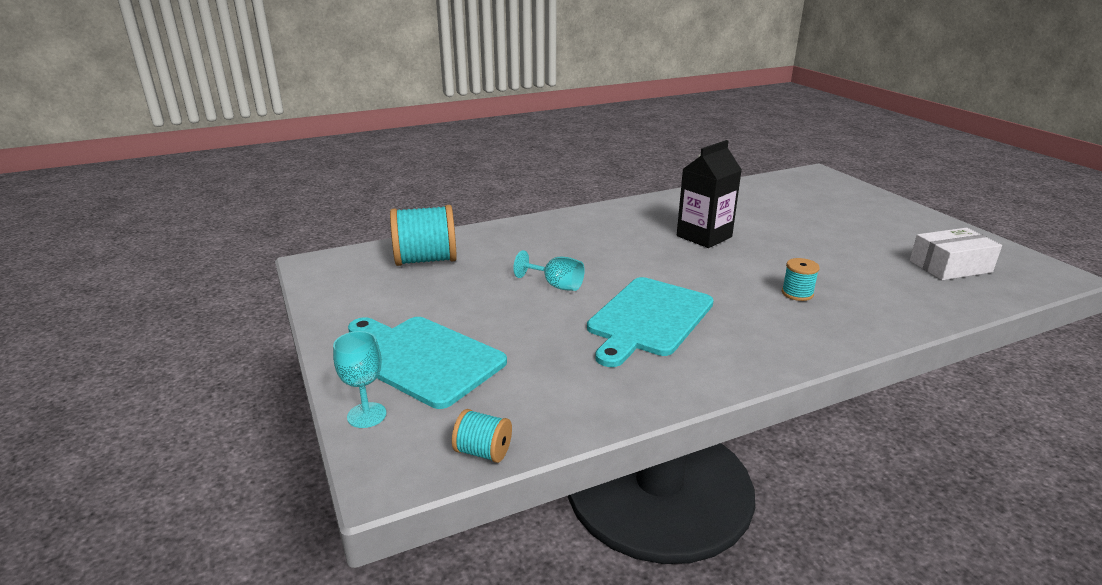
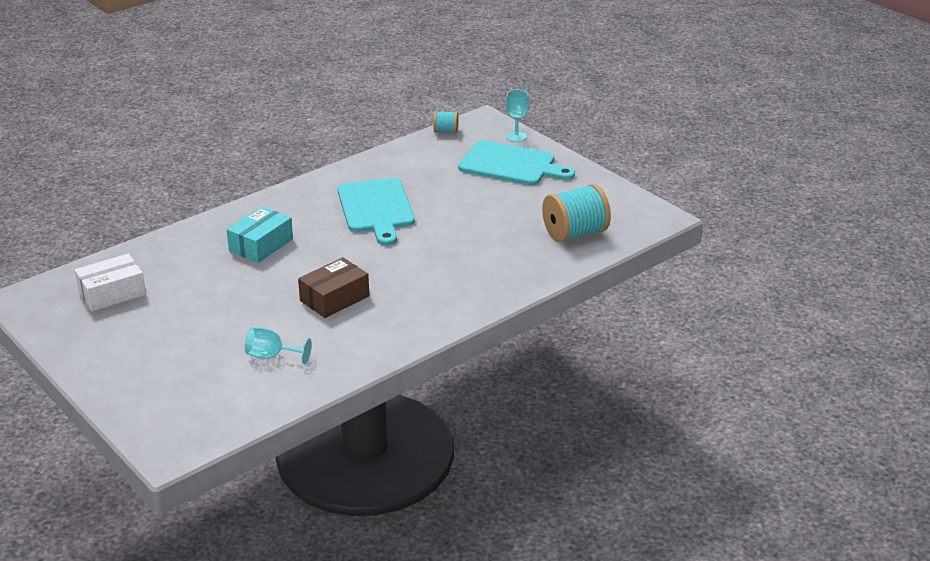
camera: 165 degrees right, 5 degrees up
turquoise goblet [513,250,585,291] -> turquoise goblet moved to [245,327,312,365]
turquoise cutting board [587,277,714,367] -> turquoise cutting board turned 150 degrees clockwise [337,178,415,246]
black carton [677,140,742,248] -> brown box [298,257,369,318]
turquoise spool [782,258,820,301] -> turquoise box [227,206,293,263]

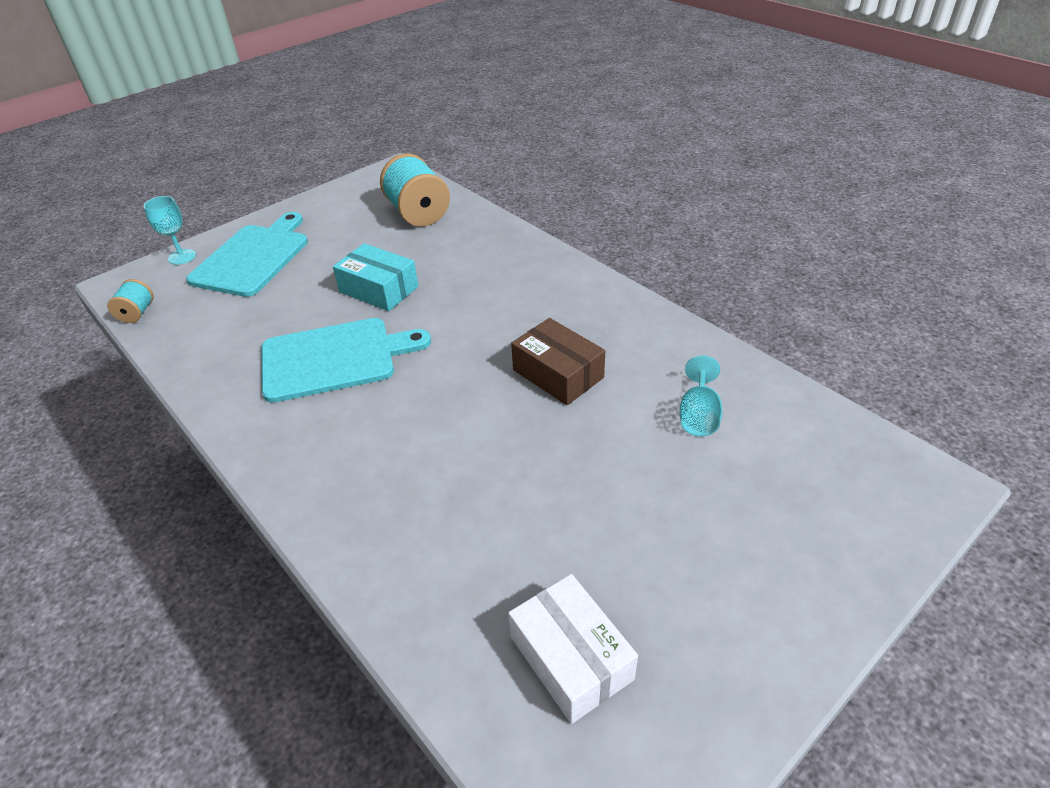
camera: 90 degrees left, 10 degrees up
turquoise box [227,206,293,263] -> turquoise box moved to [333,243,418,311]

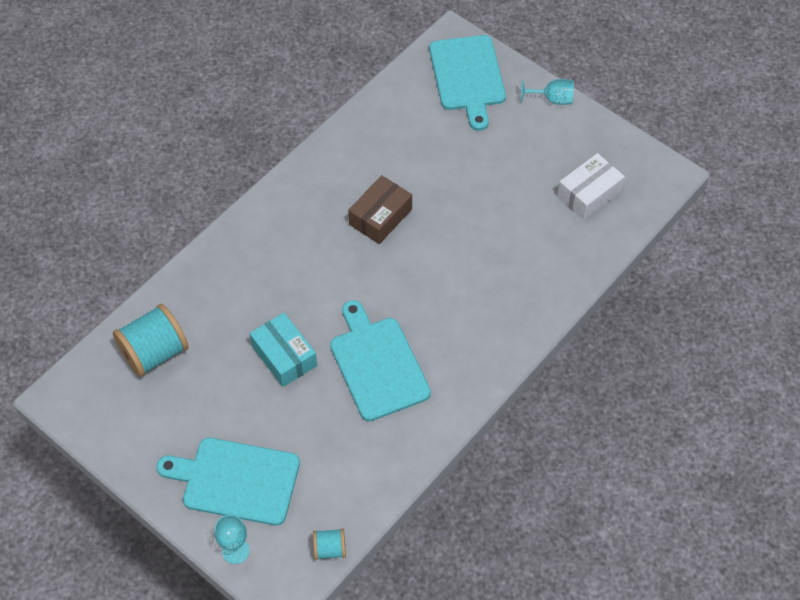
camera: 100 degrees left, 15 degrees up
turquoise box [333,243,418,311] -> turquoise box turned 60 degrees counterclockwise [249,313,317,387]
turquoise goblet [679,355,723,436] -> turquoise goblet moved to [521,79,574,105]
none -> turquoise cutting board [429,35,506,131]

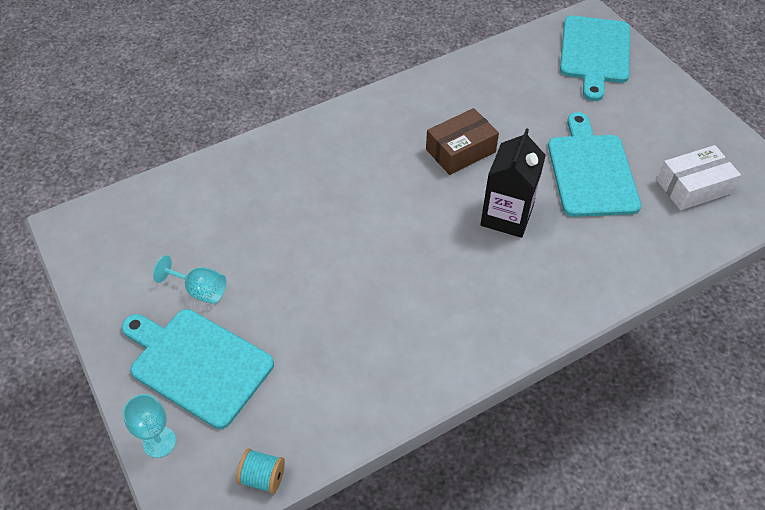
camera: 20 degrees right, 5 degrees down
turquoise spool [113,304,189,377] -> none
turquoise box [249,313,317,387] -> none
turquoise cutting board [330,300,431,421] -> turquoise cutting board moved to [548,112,641,217]
turquoise goblet [521,79,574,105] -> turquoise goblet moved to [153,255,227,304]
none -> black carton [480,128,546,238]

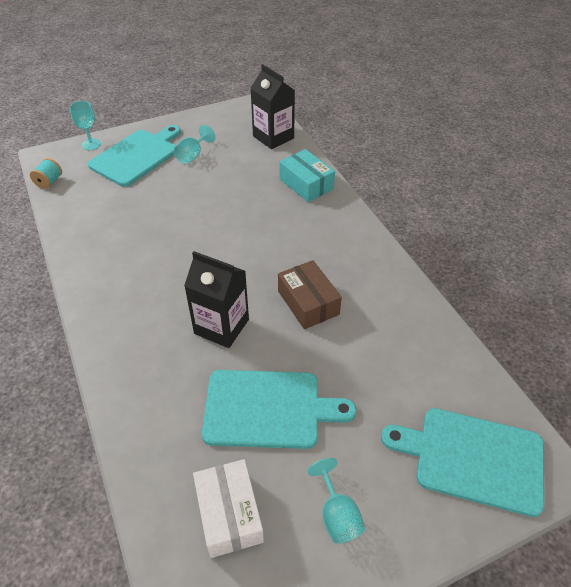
camera: 95 degrees right, 5 degrees down
none -> black carton [250,64,295,149]
none -> turquoise box [279,149,335,202]
none -> turquoise goblet [308,458,365,544]

